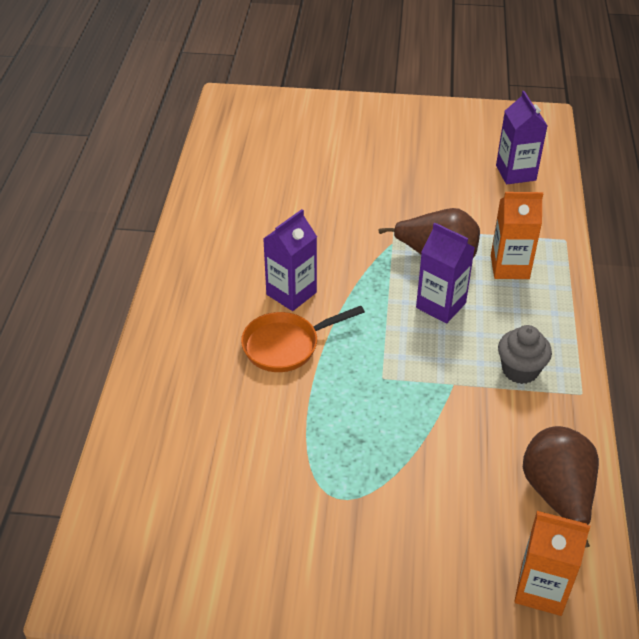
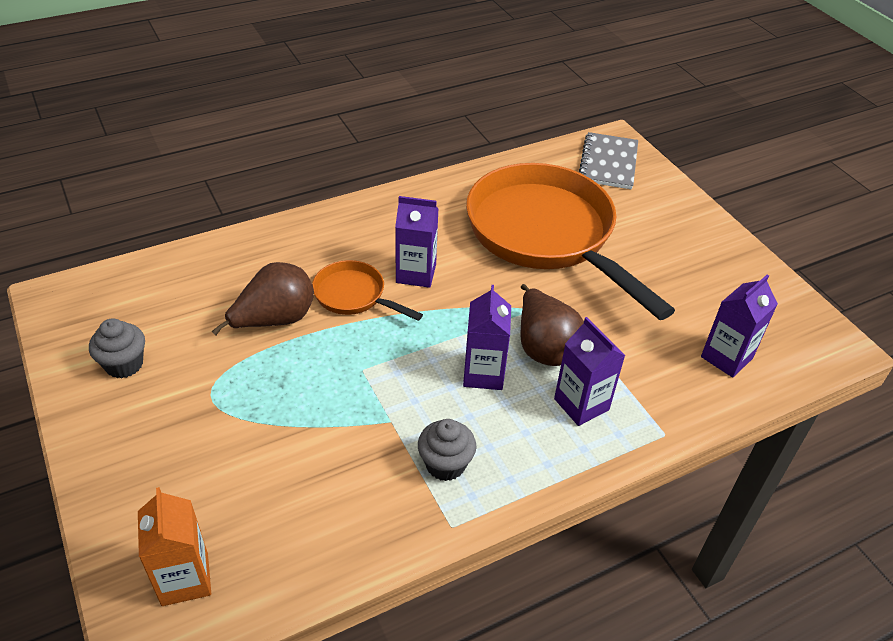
camera: 55 degrees right, 0 degrees up
orange carton [491,192,543,279] -> purple carton [554,317,625,426]
brown pear [523,426,599,547] -> brown pear moved to [211,262,314,335]
none -> grey cupcake [89,319,145,378]
none -> orange pan [466,163,675,320]
none -> grey notebook [579,132,638,189]

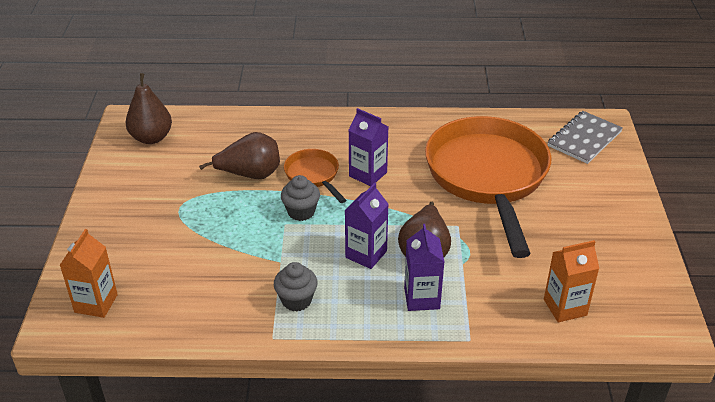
camera: 30 degrees right, 5 degrees down
grey cupcake [89,319,145,378] -> grey cupcake moved to [281,175,320,221]
purple carton [701,275,778,378] -> orange carton [544,240,599,323]
none -> brown pear [126,73,172,144]

